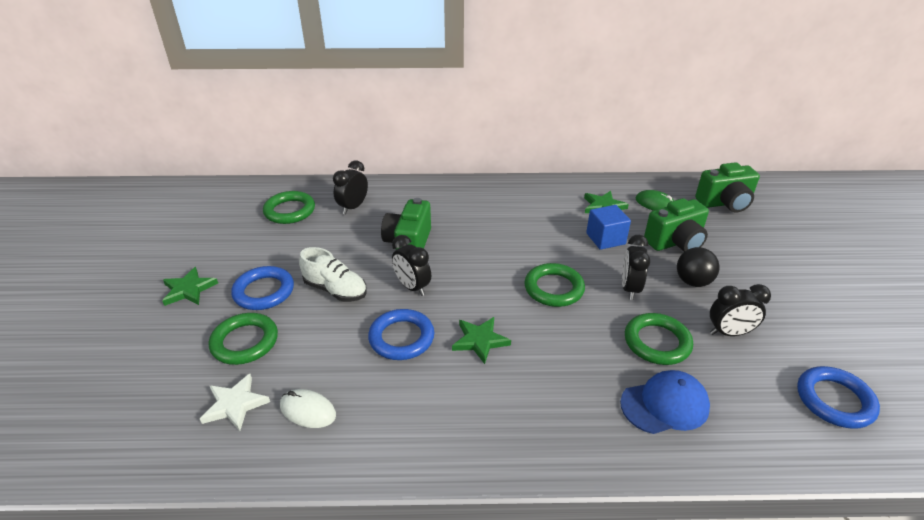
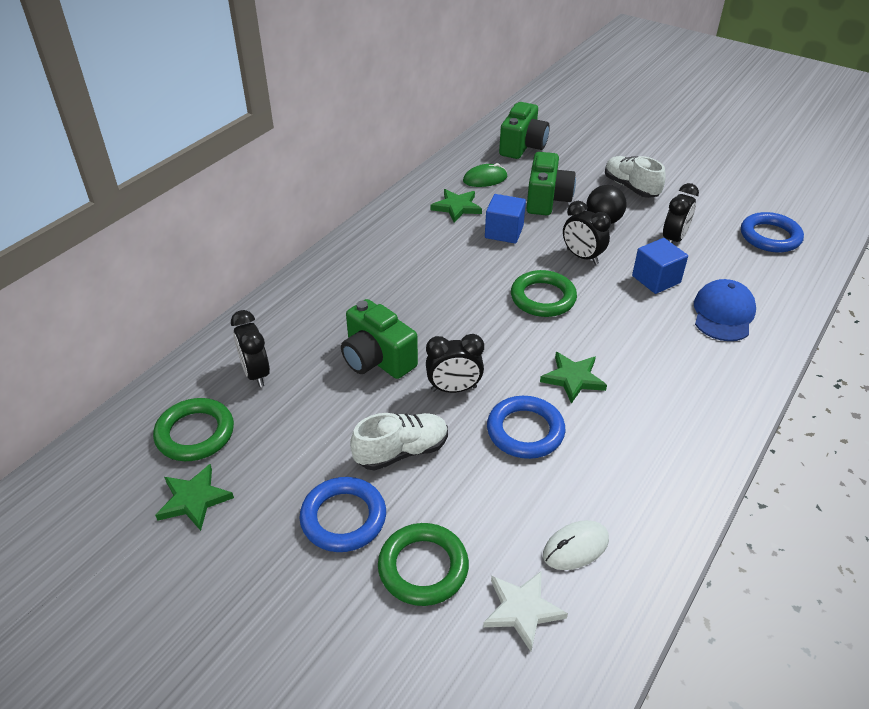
camera: 55 degrees left, 5 degrees up
green star [162,267,218,306] -> green star moved to [155,464,234,531]
green ring [625,313,693,365] -> blue cube [632,238,688,294]
none -> white shoe [605,156,666,198]

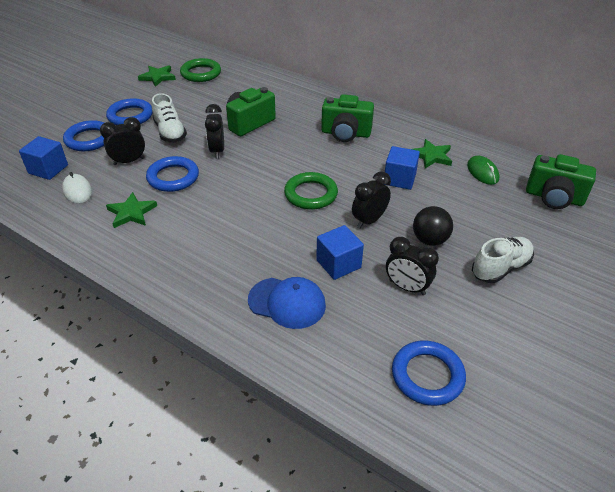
camera: 90 degrees right, 0 degrees up
black clock [231,310,270,387] -> black clock moved to [100,117,145,165]
green ring [378,523,469,606] -> blue ring [63,120,104,151]
white star [483,571,568,651] -> blue cube [19,136,68,180]
green camera [526,152,576,215] -> green camera moved to [321,94,374,142]
green star [540,352,607,404] -> green star moved to [106,192,157,228]

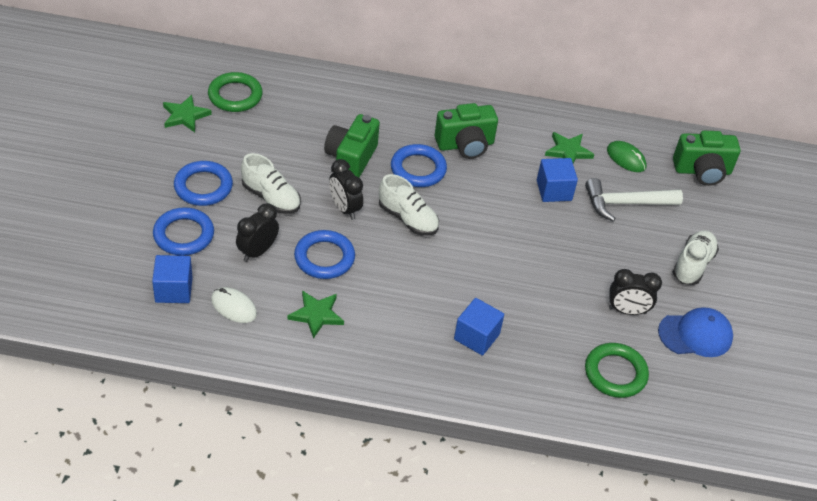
camera: 30 degrees left, 5 degrees up
blue cap [248,277,326,329] -> blue cap moved to [658,307,733,357]
green ring [284,172,338,210] -> green ring moved to [585,343,649,398]
blue cube [316,225,364,280] -> blue cube moved to [454,298,504,355]
black clock [352,172,391,229] -> none
blue ring [392,341,466,406] -> blue ring moved to [391,144,447,187]
black ball [413,206,453,246] -> none
none -> white shoe [379,174,439,236]
none -> white hammer [585,178,683,221]

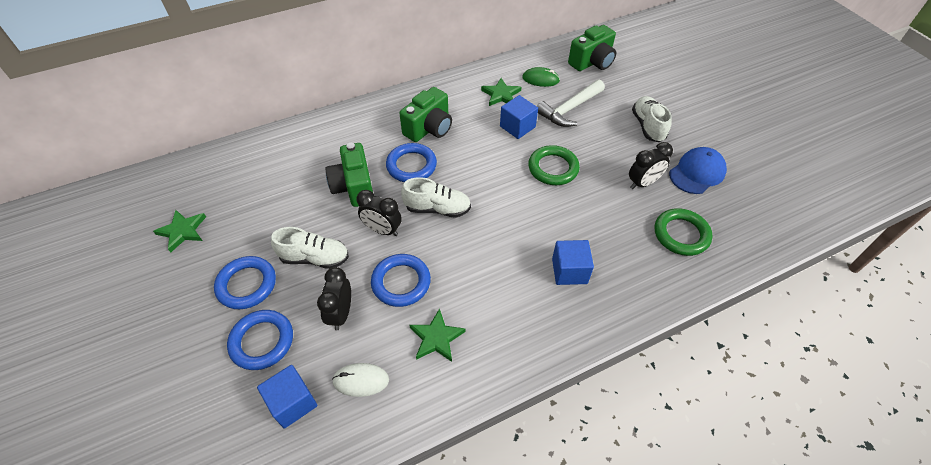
camera: 30 degrees left, 5 degrees up
green ring [208,72,263,112] -> green ring moved to [528,145,580,185]

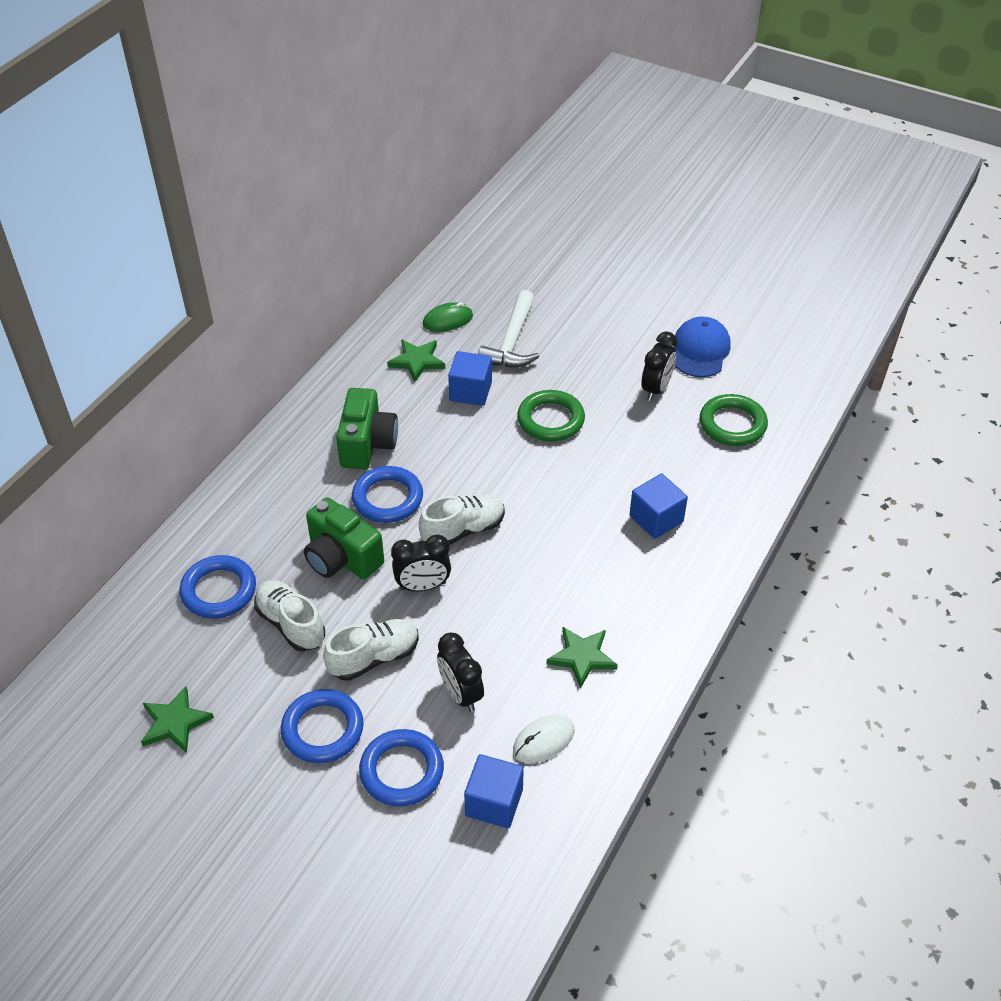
camera: 35 degrees left, 5 degrees down
blue ring [371,254,431,307] -> blue ring moved to [179,555,256,619]
green camera [568,25,616,71] -> none
white shoe [632,96,672,142] -> white shoe moved to [254,580,325,651]

